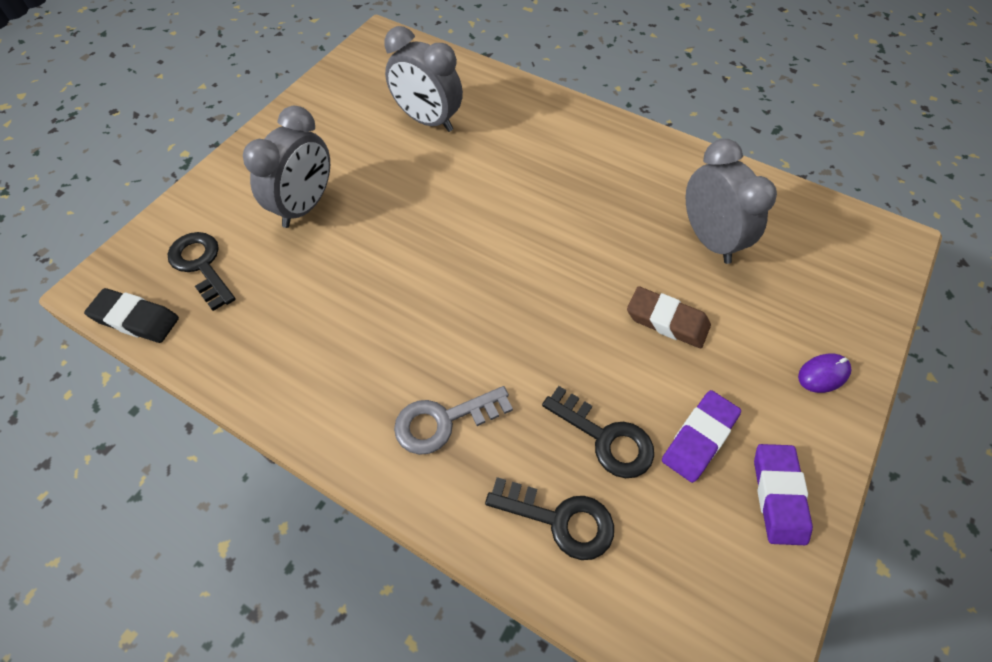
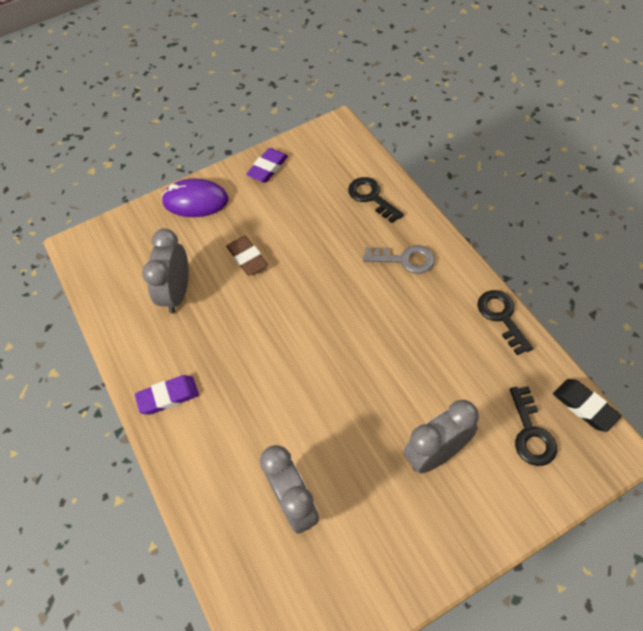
camera: 145 degrees left, 0 degrees up
black key [542,386,654,478] -> black key moved to [477,290,533,355]
purple eraser [662,390,741,483] -> purple eraser moved to [135,375,199,415]
purple mouse [798,354,852,393] -> purple mouse [162,178,229,217], size x2.01

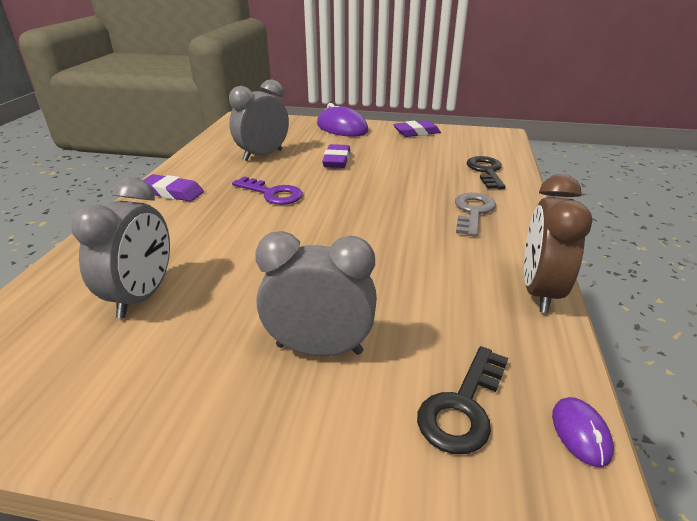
camera: 35 degrees right, 25 degrees down
brown eraser [226,236,268,276] -> purple eraser [322,144,350,168]
grey key [363,245,435,274] -> grey key turned 120 degrees counterclockwise [455,193,496,237]
black key [477,290,533,355] -> brown clock [524,174,593,313]
black eraser [553,379,622,432] -> purple mouse [552,397,614,467]
none -> purple key [232,176,303,205]

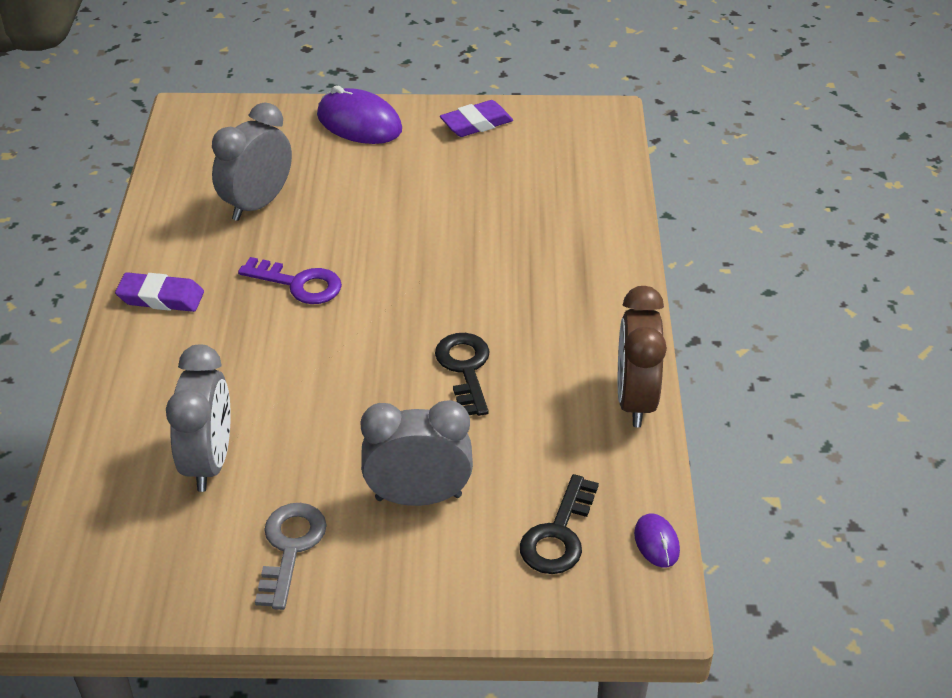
camera: 10 degrees left, 10 degrees up
purple eraser [322,144,350,168] -> none
grey key [455,193,496,237] -> grey key moved to [255,503,327,610]
black key [467,156,506,189] -> black key moved to [435,333,490,416]

